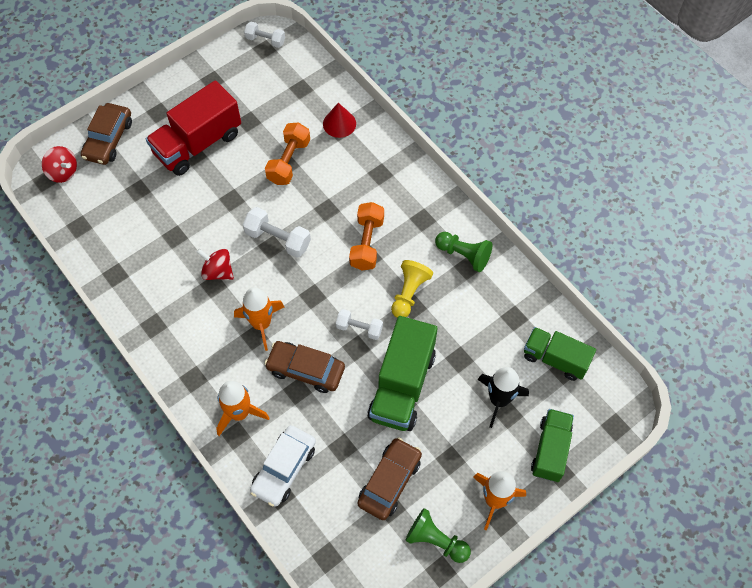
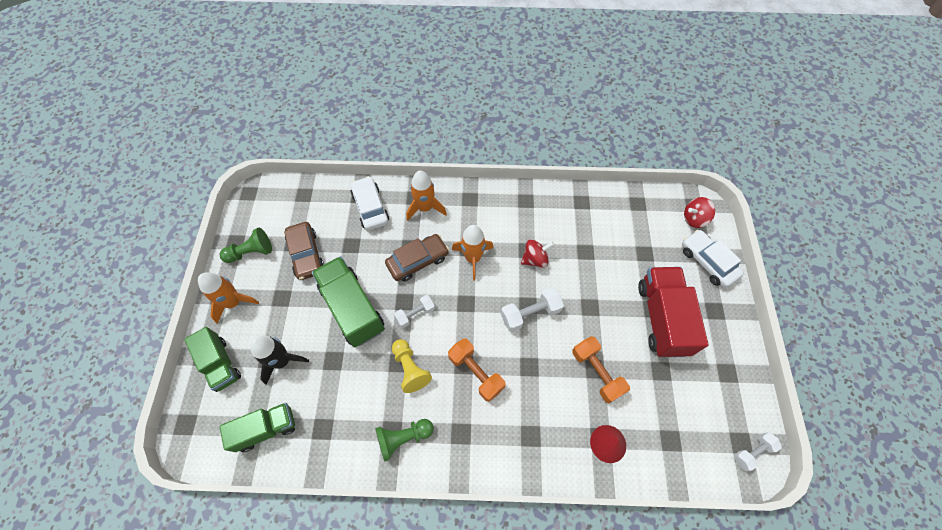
camera: 130 degrees right, 0 degrees up
brown car [81,103,132,165] -> white car [682,230,744,288]

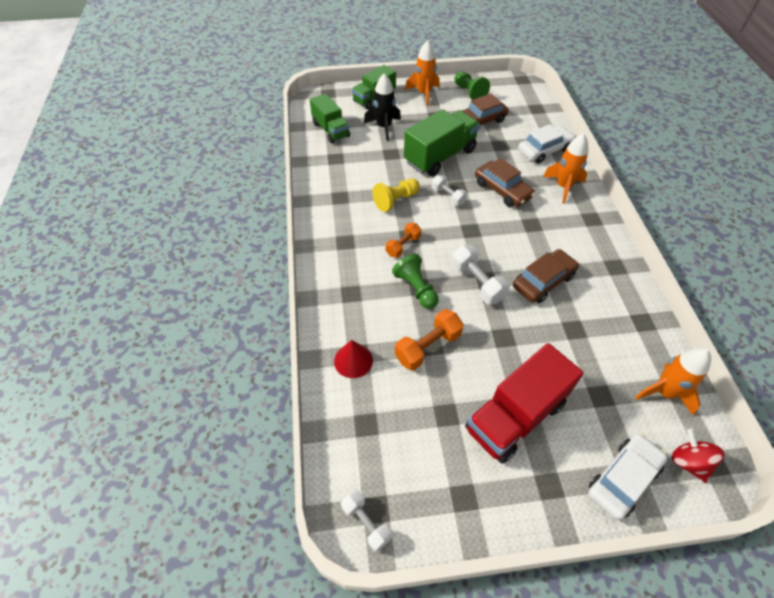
camera: 80 degrees right, 10 degrees down
green pawn [375,419,434,462] -> green pawn moved to [392,254,439,309]
orange dumbbell [448,338,506,402] -> orange dumbbell [386,223,421,258], size x0.66
orange rocket [452,225,493,281] -> orange rocket moved to [635,348,711,415]
red spinning top [521,239,554,268] -> brown car [513,249,579,303]
red truck [638,267,708,357] -> red truck turned 150 degrees clockwise [465,343,583,464]

